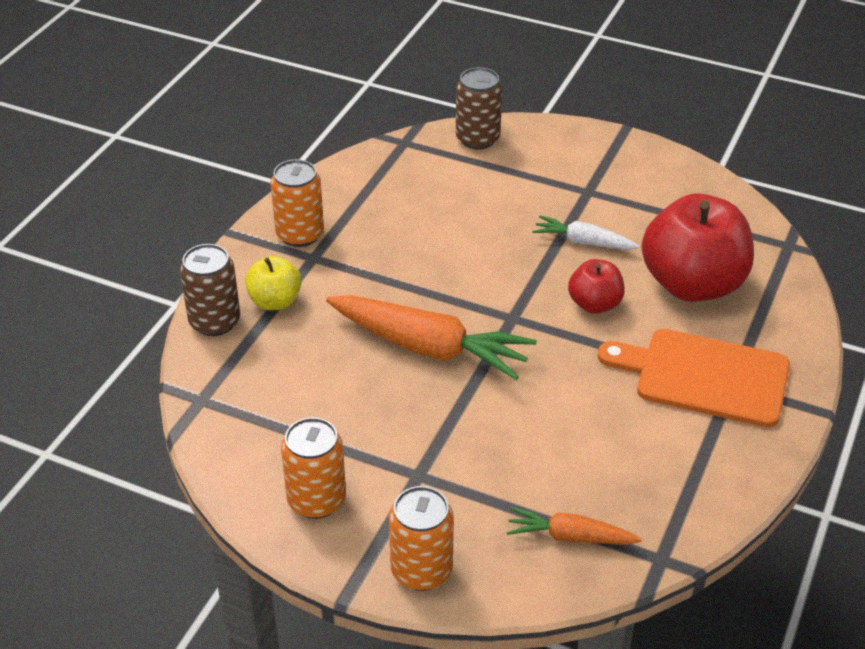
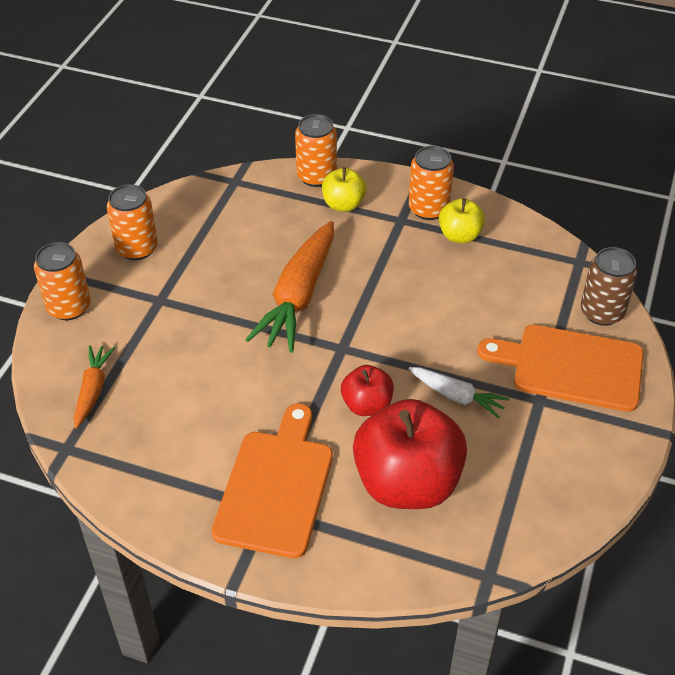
camera: 85 degrees right, 5 degrees up
brown can [180,244,240,336] -> orange can [295,114,337,187]
white carrot [532,215,640,250] -> white carrot turned 105 degrees clockwise [408,367,509,418]
none -> yellow apple [439,198,485,243]
none -> orange cutting board [477,325,644,412]

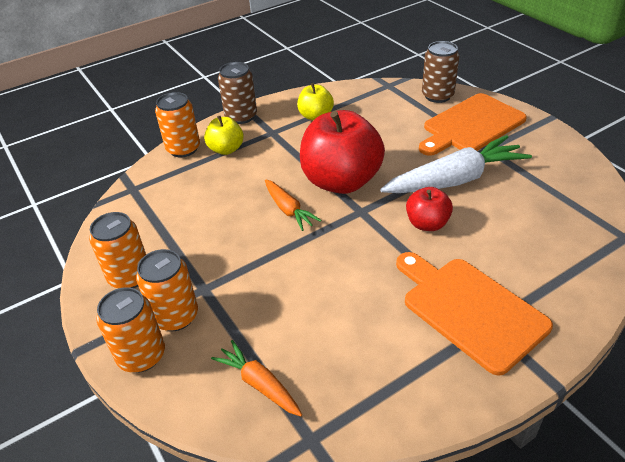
camera: 50 degrees left, 5 degrees down
orange carrot [245,221,334,353] -> orange carrot [265,179,322,231], size x0.53
red apple [353,399,467,509] -> red apple moved to [300,110,385,194]
white carrot [408,367,509,418] -> white carrot [380,135,532,193], size x1.88
orange can [409,146,454,220] -> orange can moved to [136,249,198,331]
none -> brown can [218,62,257,124]

